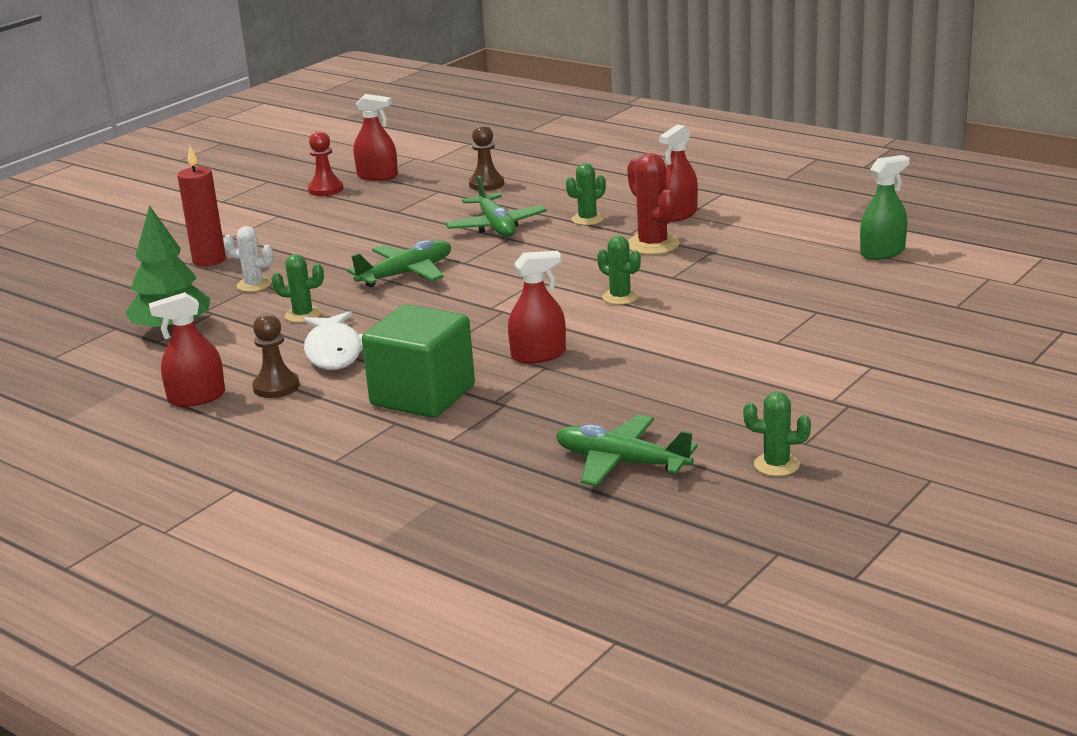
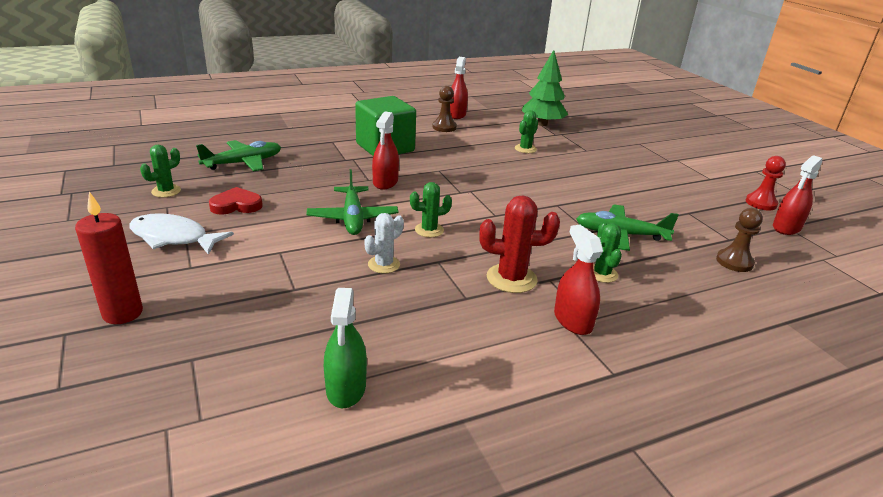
camera: 115 degrees right, 5 degrees up
red candle [177,146,226,267] -> red candle moved to [75,192,143,324]
white cactus [223,226,274,292] -> white cactus moved to [364,213,404,274]
white fish [303,311,363,370] -> white fish moved to [129,213,234,255]
green plane [347,240,451,287] -> green plane moved to [307,169,399,235]
none -> red heart [209,187,263,215]

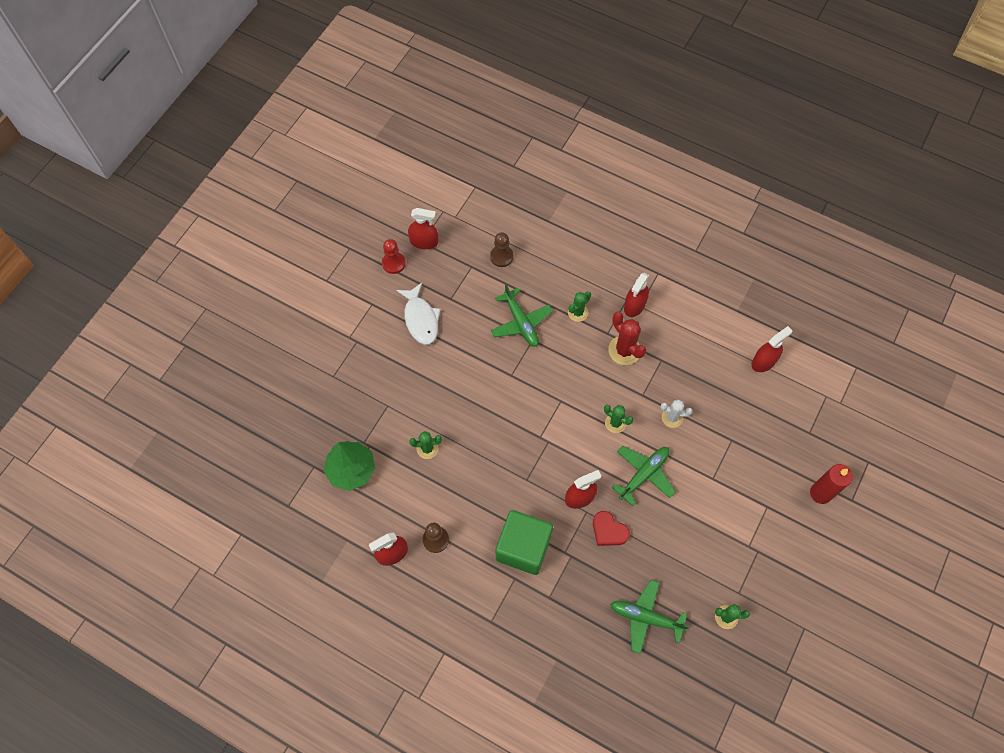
camera: 125 degrees left, 35 degrees up
white fish [129,213,234,255] -> white fish moved to [396,283,441,345]
red heart [209,187,263,215] -> red heart moved to [593,511,630,546]
green spray bottle [324,288,367,408] -> red spray bottle [751,326,793,372]

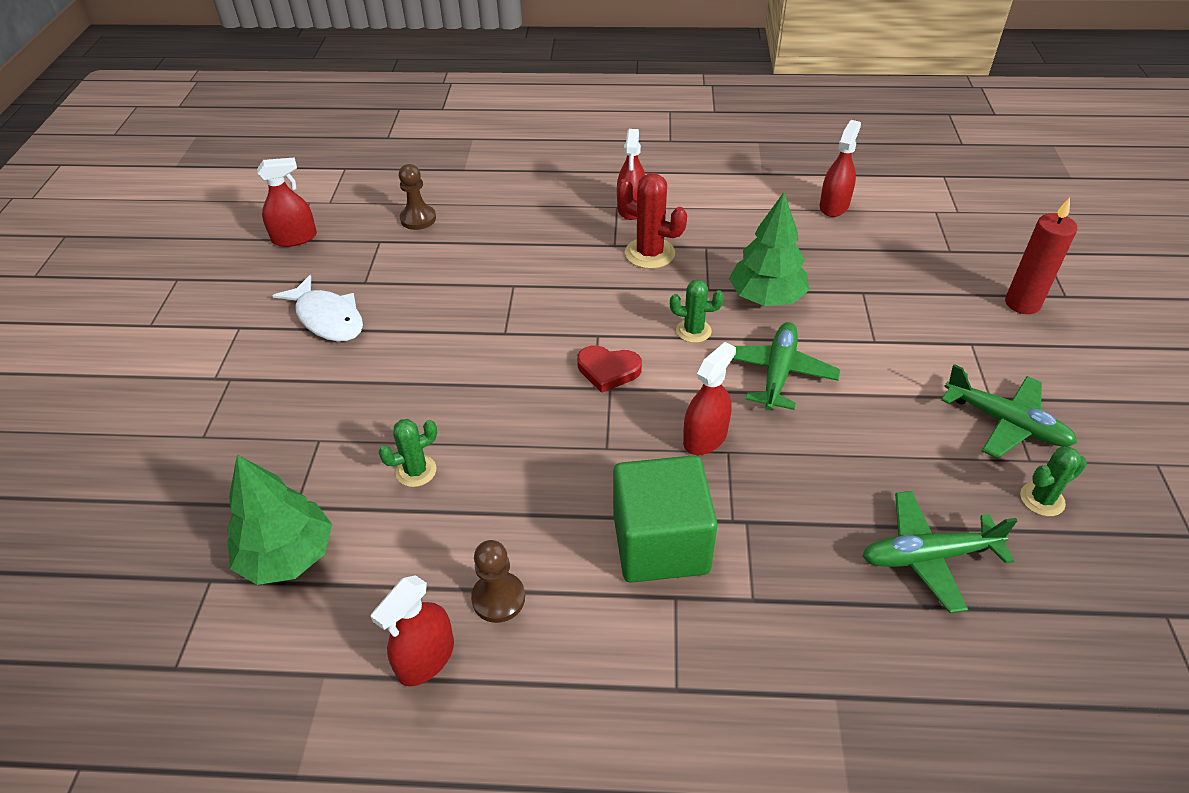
camera: 25 degrees left, 20 degrees down
red pawn [382,239,406,274] -> none
green plane [491,284,553,347] -> green plane moved to [941,364,1077,458]
green cactus [568,291,591,322] -> none
red heart [593,511,630,546] -> red heart moved to [577,345,642,393]
white cactus [660,399,693,428] -> green tree [729,192,809,306]

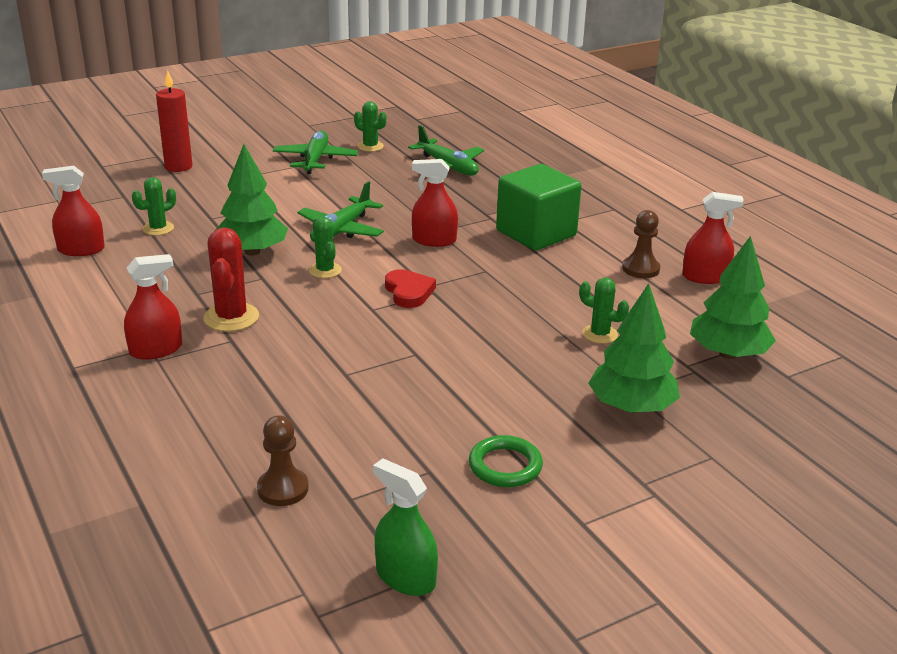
camera: 125 degrees left, 15 degrees down
red spray bottle [257,157,317,247] -> green spray bottle [373,458,438,596]
white fish [272,275,363,342] -> green ring [469,435,543,487]
green plane [733,322,840,410] -> green plane turned 45 degrees counterclockwise [297,181,384,242]
none -> green cactus [132,177,176,235]
none -> green tree [588,283,680,413]

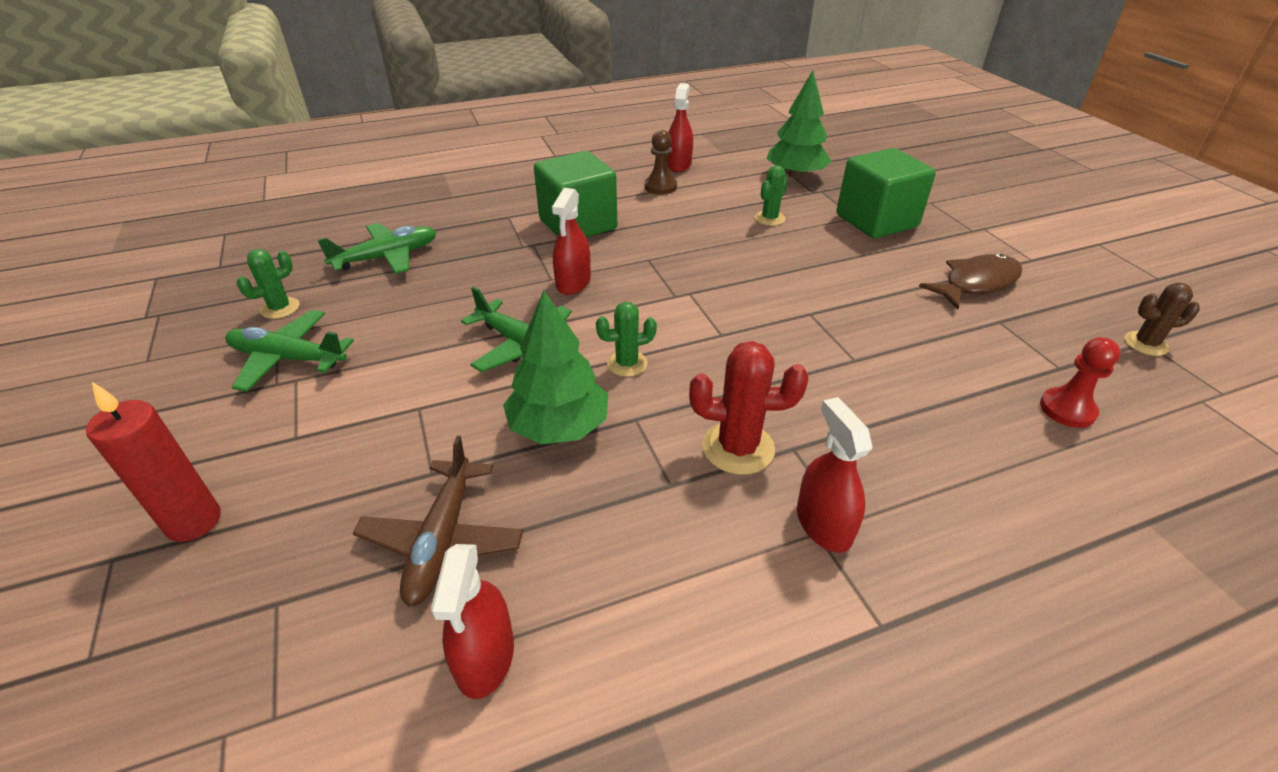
camera: 80 degrees left, 10 degrees up
green cactus [132,177,176,235] -> brown plane [353,436,523,607]
brown pawn [257,415,309,506] -> red pawn [1040,337,1121,428]
green spray bottle [373,458,438,596] -> brown cactus [1124,283,1200,356]
red heart [385,269,436,308] -> none
green ring [469,435,543,487] -> brown fish [919,254,1022,309]
green tree [588,283,680,413] -> green cube [836,148,936,238]

